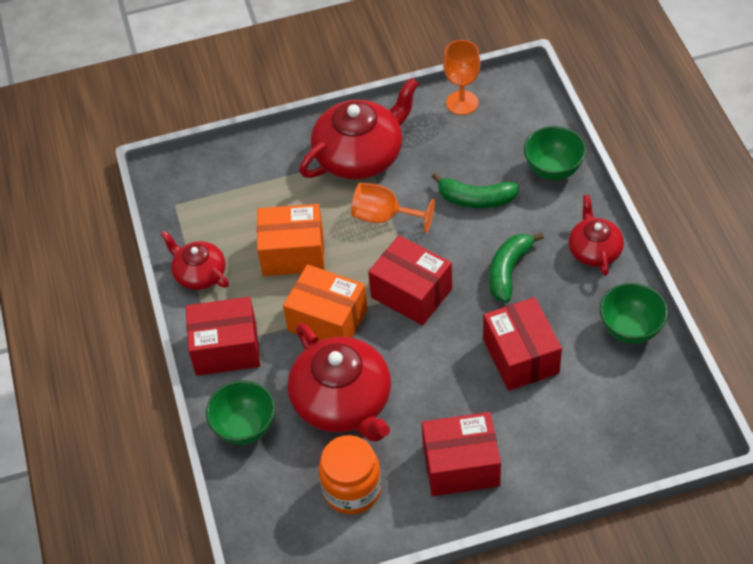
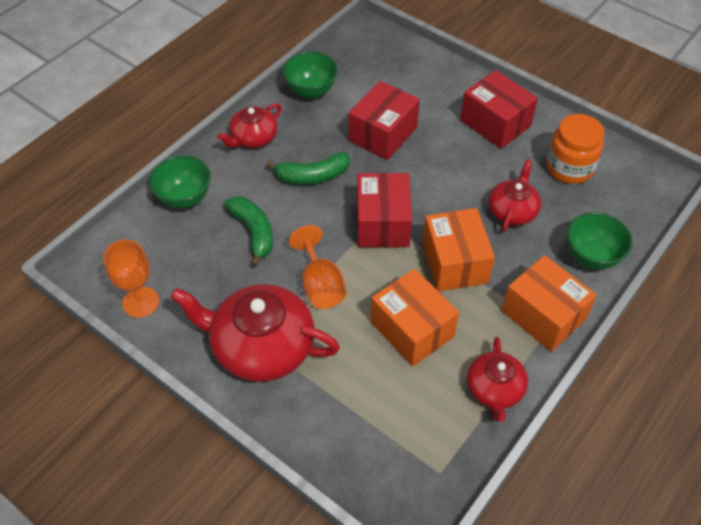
camera: 130 degrees left, 0 degrees up
red box [186,297,260,376] -> orange box [502,255,597,352]
red teapot [288,323,391,442] -> red teapot [489,159,541,232], size x0.57

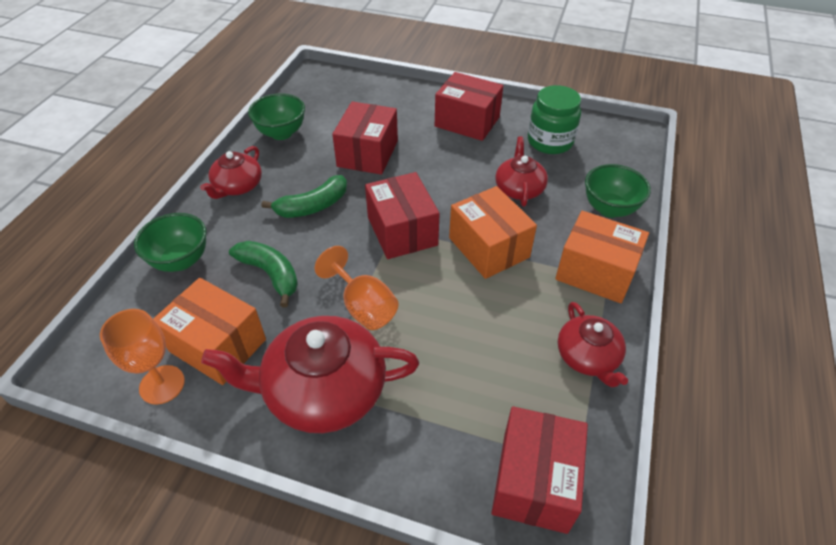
camera: 20 degrees left, 5 degrees down
orange box [371,269,459,367] -> orange box moved to [153,278,266,385]
orange jar [546,114,604,184] -> green jar [528,85,581,154]
none -> red box [492,406,588,534]

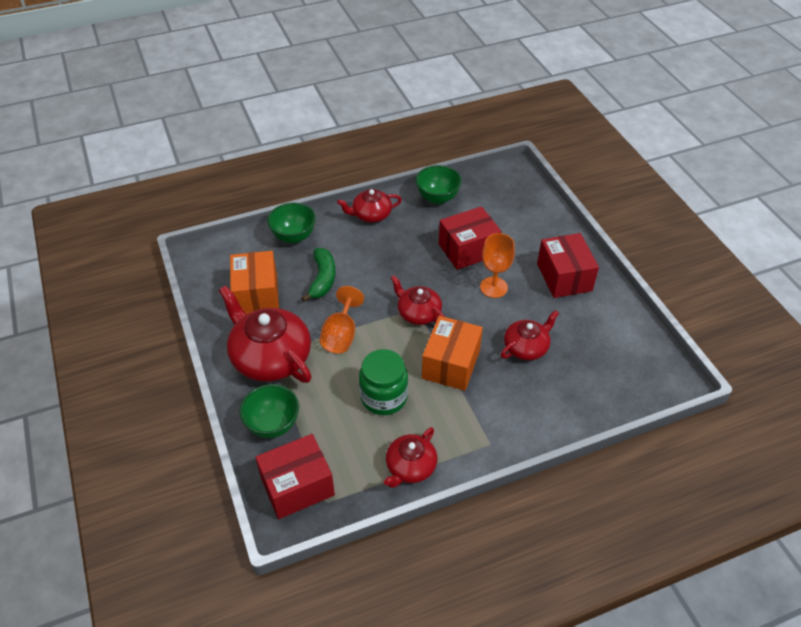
camera: 50 degrees right, 0 degrees up
orange goblet [100,309,185,405] -> orange goblet moved to [480,233,515,298]
green banana [261,175,347,218] -> none
red box [365,172,440,259] -> red teapot [391,275,445,325]
green jar [528,85,581,154] -> green jar moved to [359,349,408,415]
orange box [555,211,649,303] -> none
green bowl [585,164,651,218] -> green bowl moved to [240,384,299,438]

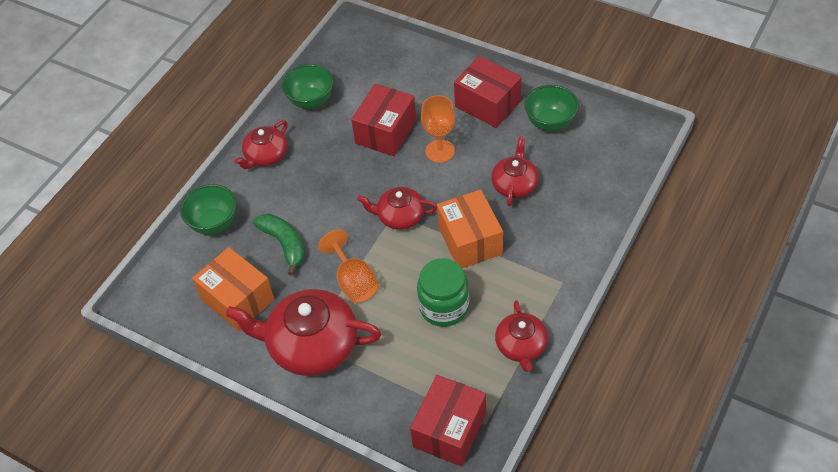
camera: 35 degrees left, 5 degrees up
green bowl [240,384,299,438] -> green bowl moved to [524,85,579,131]

